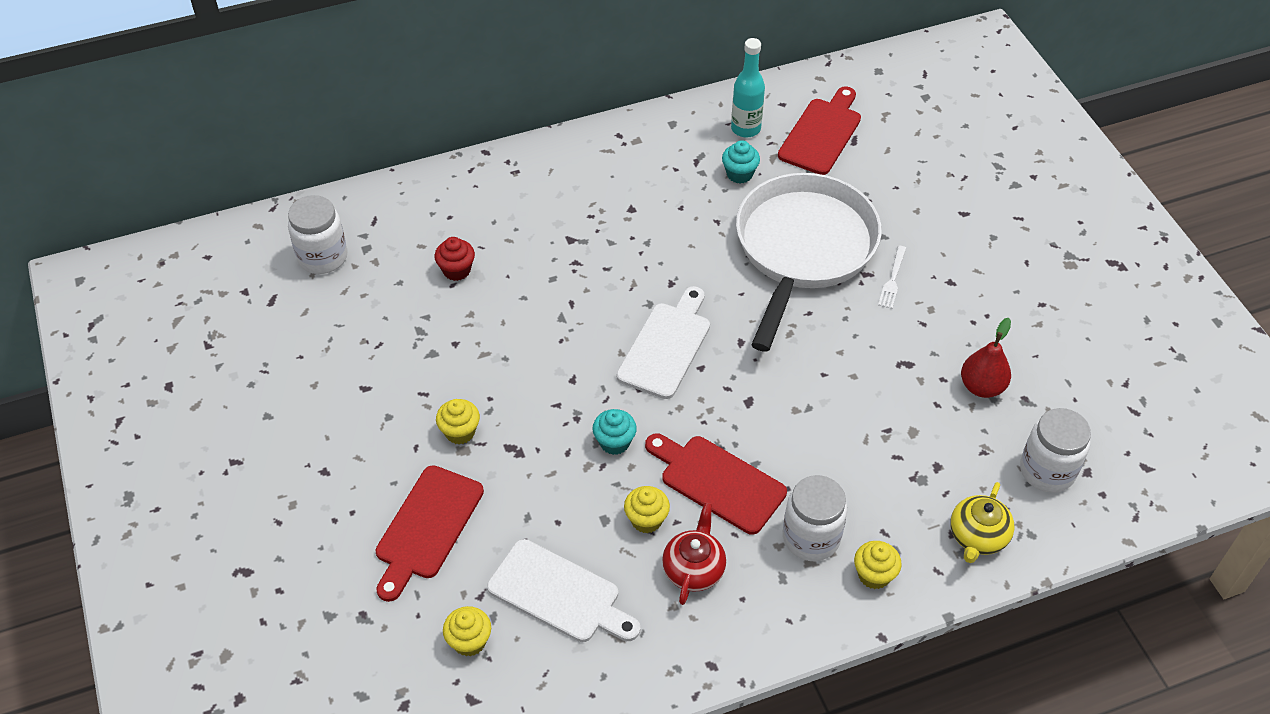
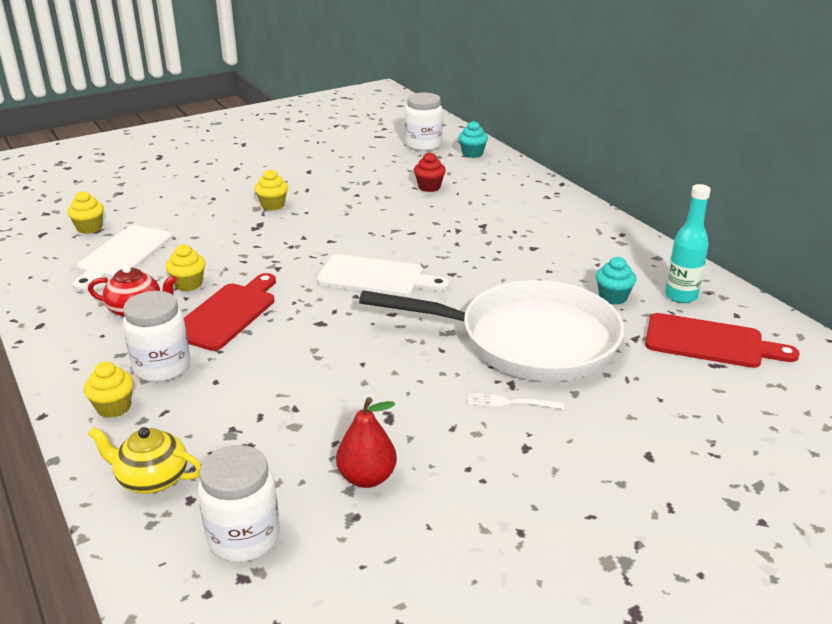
camera: 80 degrees right, 20 degrees down
red cutting board [376,465,484,602] -> none
turquoise cupcake [592,409,637,455] -> turquoise cupcake moved to [458,121,488,158]

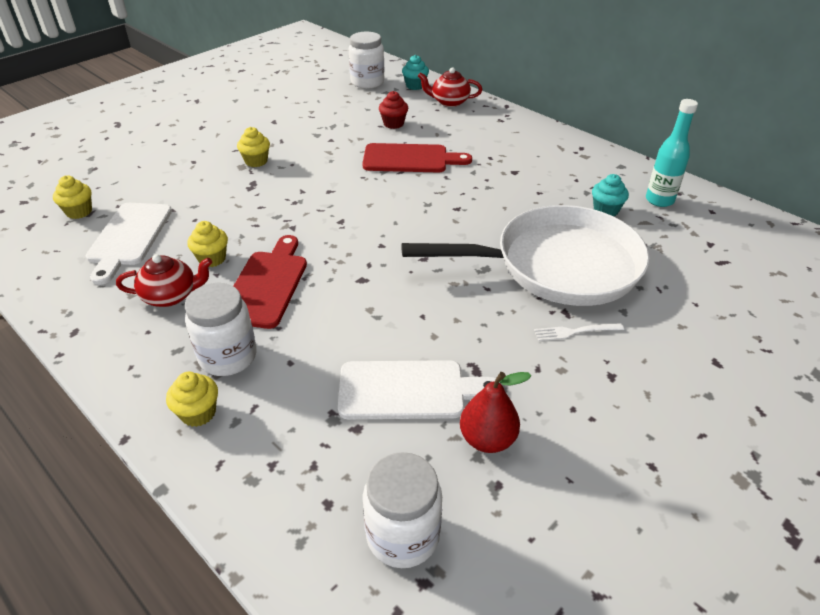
camera: 15 degrees left, 10 degrees up
yellow teapot [88,427,201,494] -> none
white cutting board [317,254,449,297] -> white cutting board moved to [338,360,501,419]
red cutting board [645,313,800,368] -> red cutting board moved to [362,143,472,173]
none -> red teapot [418,67,482,107]

